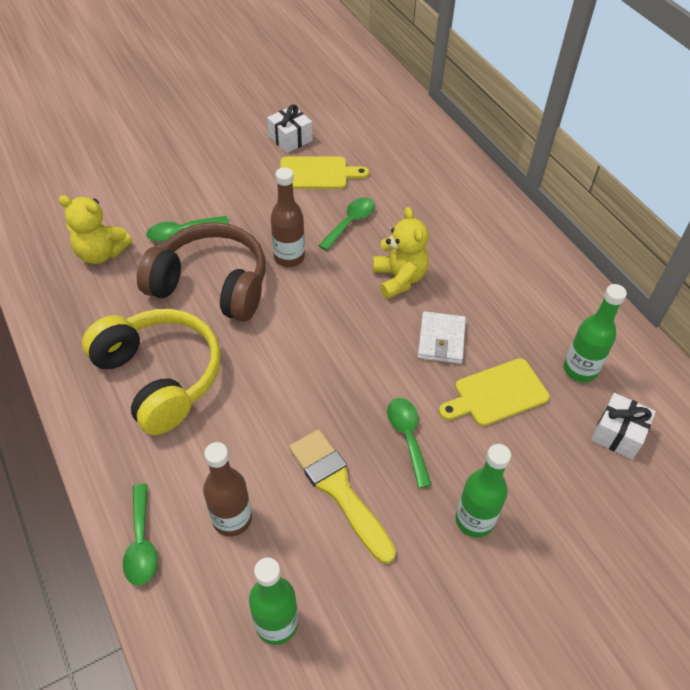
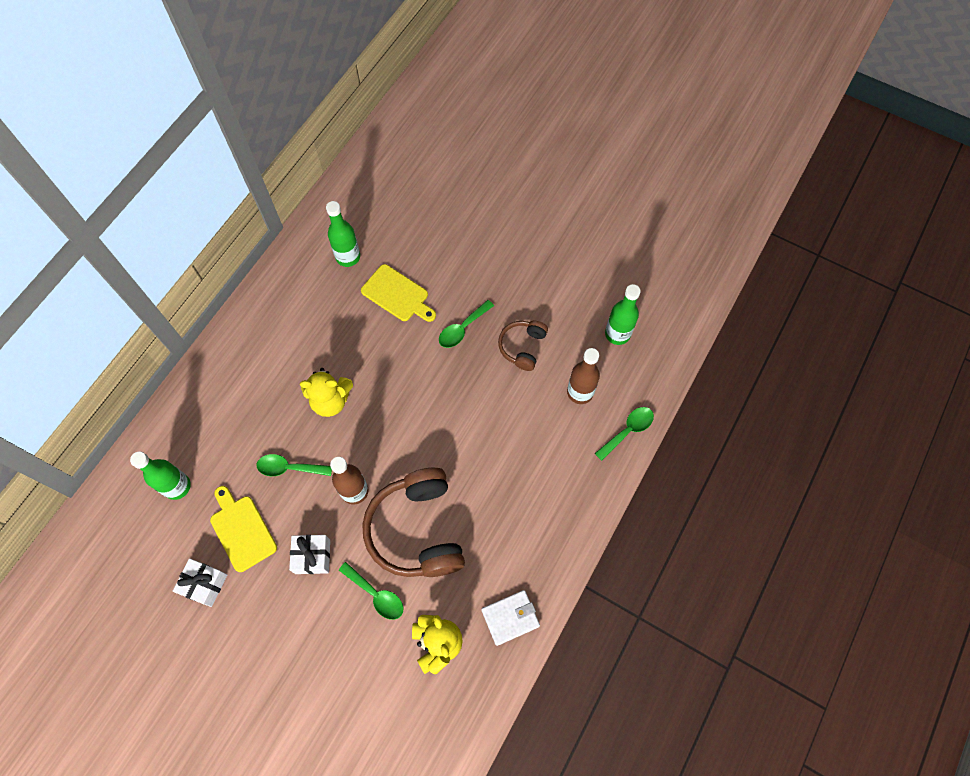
camera: 120 degrees left, 15 degrees up
yellow headphones [82,309,221,435] -> none
yellow brush [289,429,396,564] -> brown headphones [498,321,548,371]
yellow teddy bear [373,207,429,299] -> yellow teddy bear turned 135 degrees counterclockwise [300,368,353,417]
white wallet [418,311,466,364] -> white wallet moved to [481,590,540,646]
green bottle [455,444,511,537] -> green bottle moved to [130,452,191,500]
white gift [591,393,656,459] -> white gift moved to [289,535,330,574]

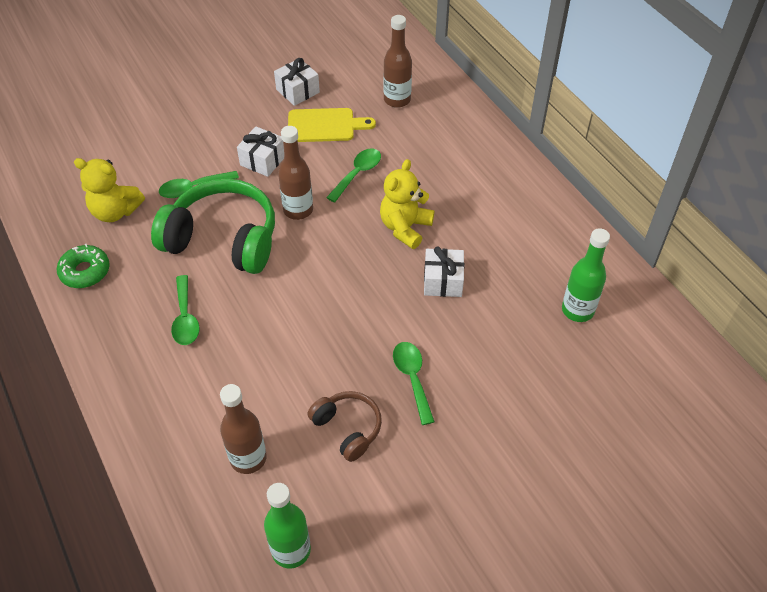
camera: 120 degrees right, 15 degrees down
green bottle [130,452,191,500] -> brown bottle [383,15,412,108]
yellow cutting board [361,264,436,322] -> none
brown headphones [363,468,465,577] -> green headphones [151,178,275,274]
white wallet [481,590,540,646] -> green donut [57,244,110,288]
green spoon [595,407,654,461] -> green spoon moved to [171,275,200,345]
none -> white gift [424,246,465,297]

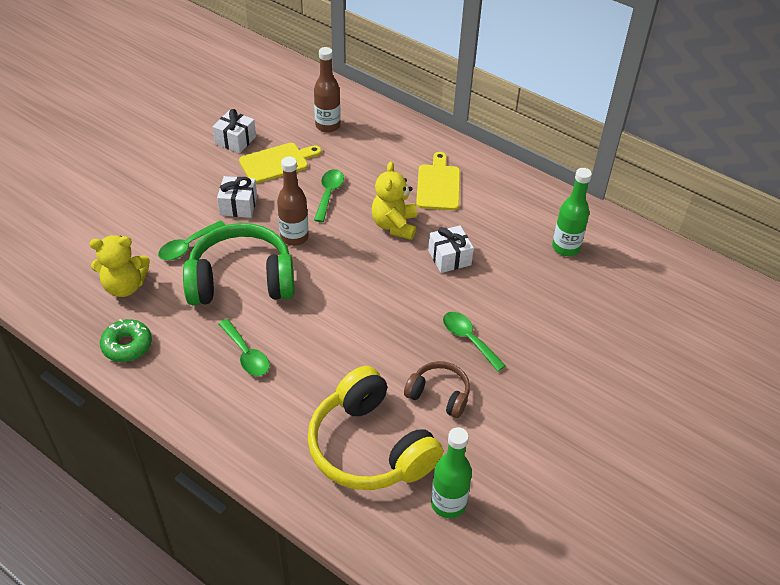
camera: 25 degrees left, 5 degrees down
brown bottle [220,384,267,474] -> yellow headphones [307,366,443,490]
none -> yellow cutting board [416,152,460,210]

